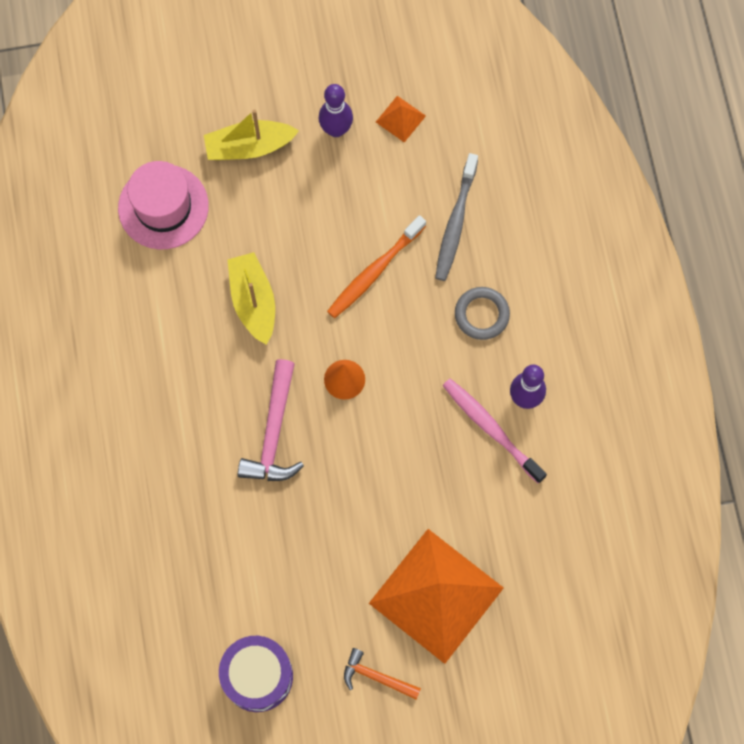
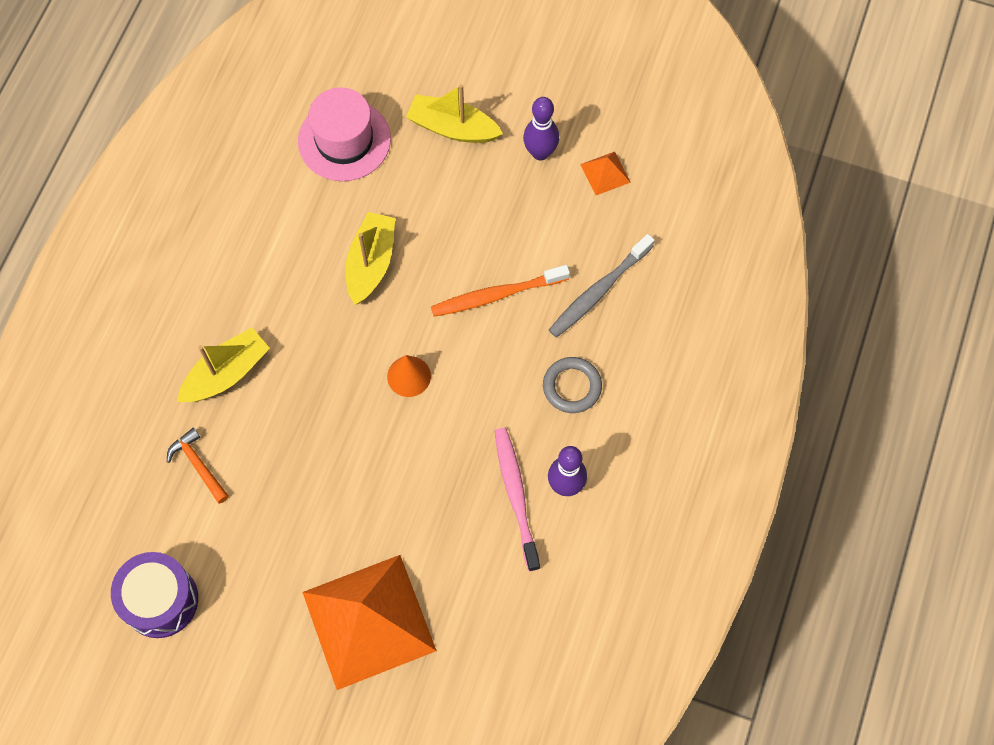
camera: 30 degrees right, 5 degrees down
pink hammer [238,359,304,481] -> none
orange hammer [344,648,421,700] -> orange hammer moved to [167,428,229,504]
none -> yellow boat [177,328,270,402]

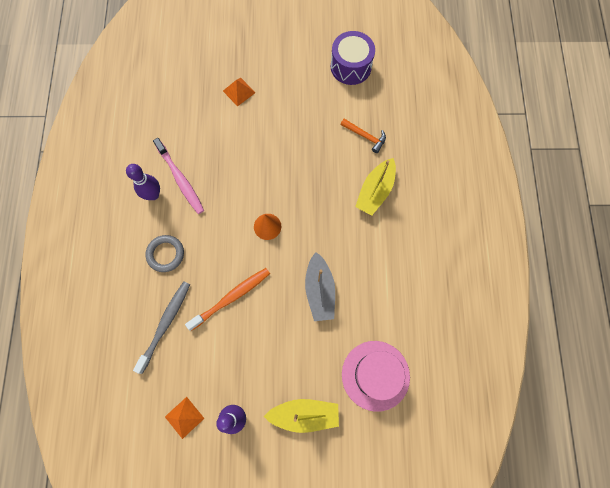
camera: 160 degrees right, 5 degrees up
orange pyramid [302,555,437,690] -> orange pyramid [223,78,256,106], size x0.41
yellow boat [346,212,395,305] -> grey boat [305,252,335,321]

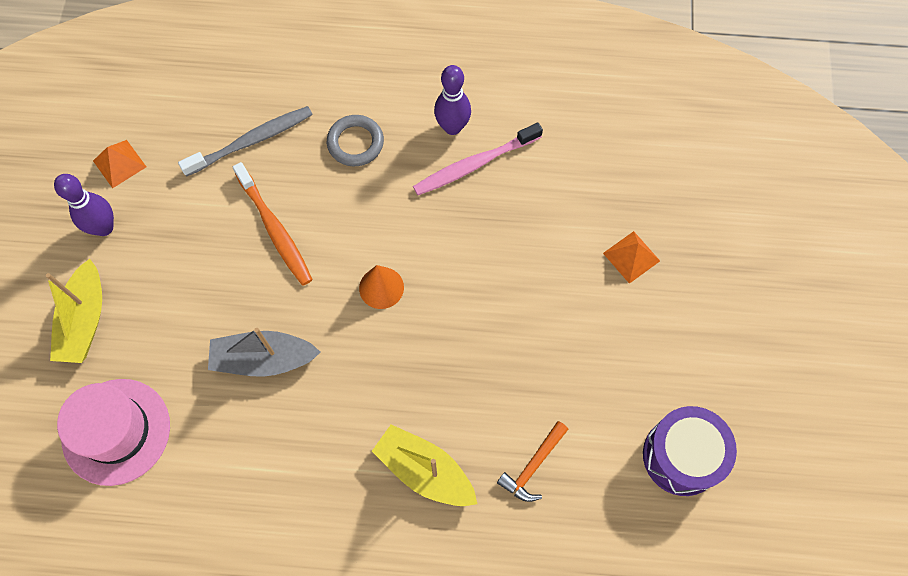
camera: 95 degrees right, 5 degrees down
grey toothbrush [133,281,190,374] -> grey toothbrush turned 60 degrees counterclockwise [178,106,313,177]

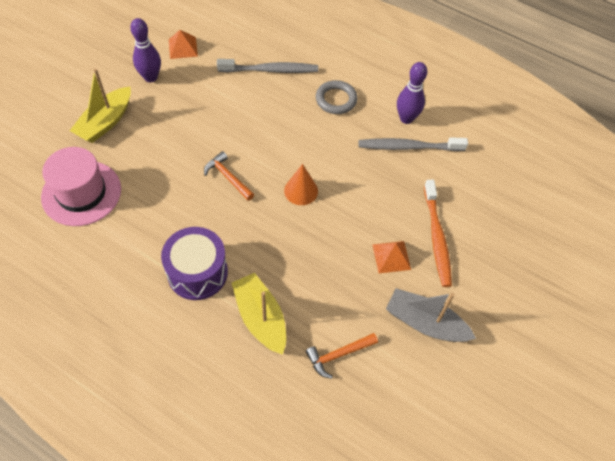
camera: 25 degrees right, 10 degrees down
grey boat [208,328,321,377] -> grey boat moved to [386,288,476,342]
orange toothbrush [233,162,313,286] -> orange toothbrush moved to [424,180,452,287]
pink toothbrush [413,123,543,195] -> grey toothbrush [358,137,468,151]
orange pyramid [603,231,660,284] -> orange pyramid moved to [372,241,411,273]
purple drum [643,406,737,496] -> purple drum moved to [161,227,228,300]
none -> orange hammer [204,151,254,201]

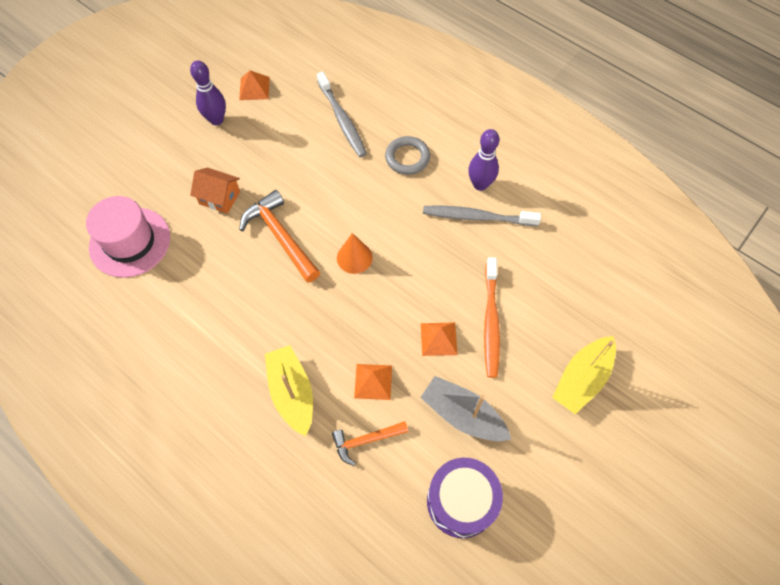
camera: 10 degrees right, 5 degrees up
yellow boat [70,68,131,143] -> yellow boat moved to [552,336,616,414]
purple drum [161,227,228,300] -> purple drum moved to [427,458,503,538]
orange hammer [204,151,254,201] -> orange hammer [239,190,320,283], size x1.64
grey toothbrush [217,59,318,73] -> grey toothbrush turned 60 degrees clockwise [317,71,367,157]
none -> orange house [190,167,240,214]
none -> orange pyramid [354,364,392,400]

